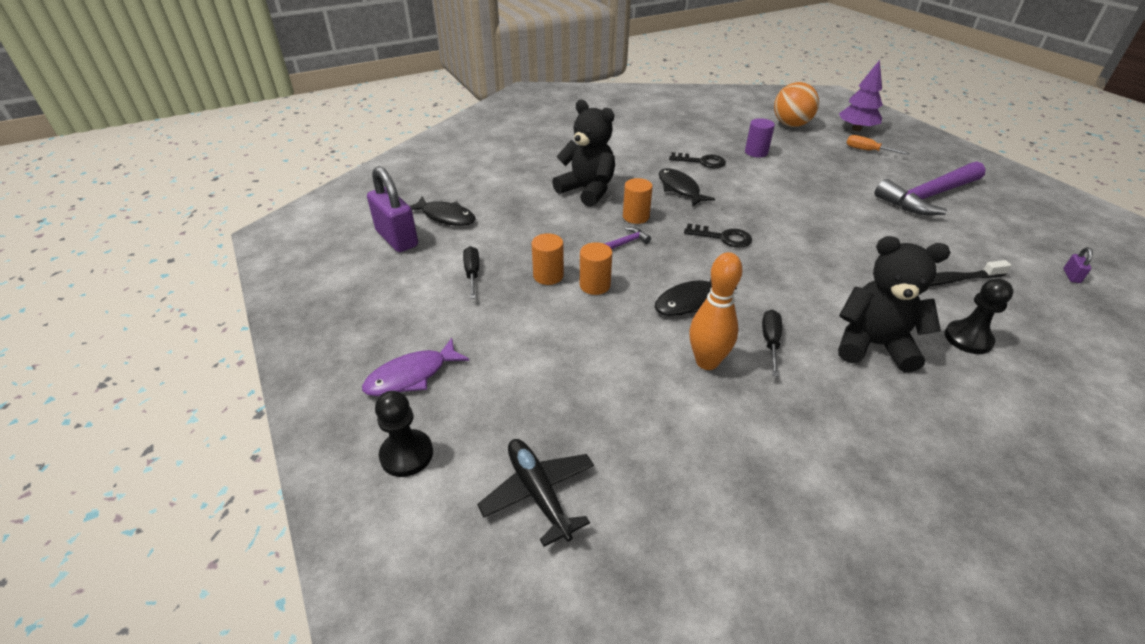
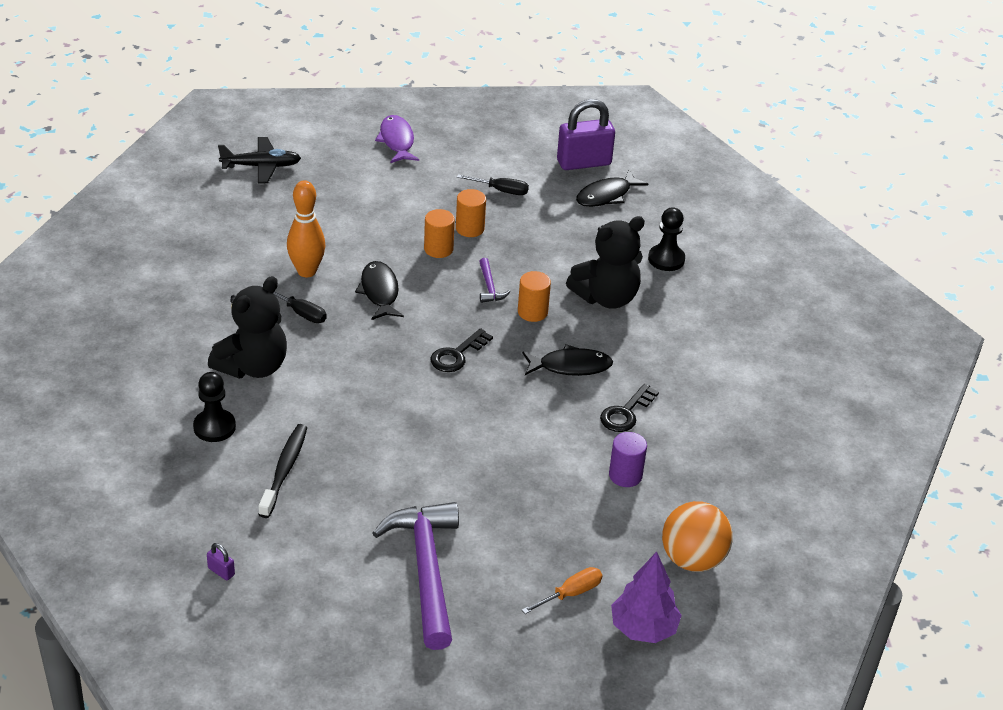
camera: 110 degrees right, 0 degrees up
black pawn [375,391,433,477] -> black pawn moved to [648,207,685,271]

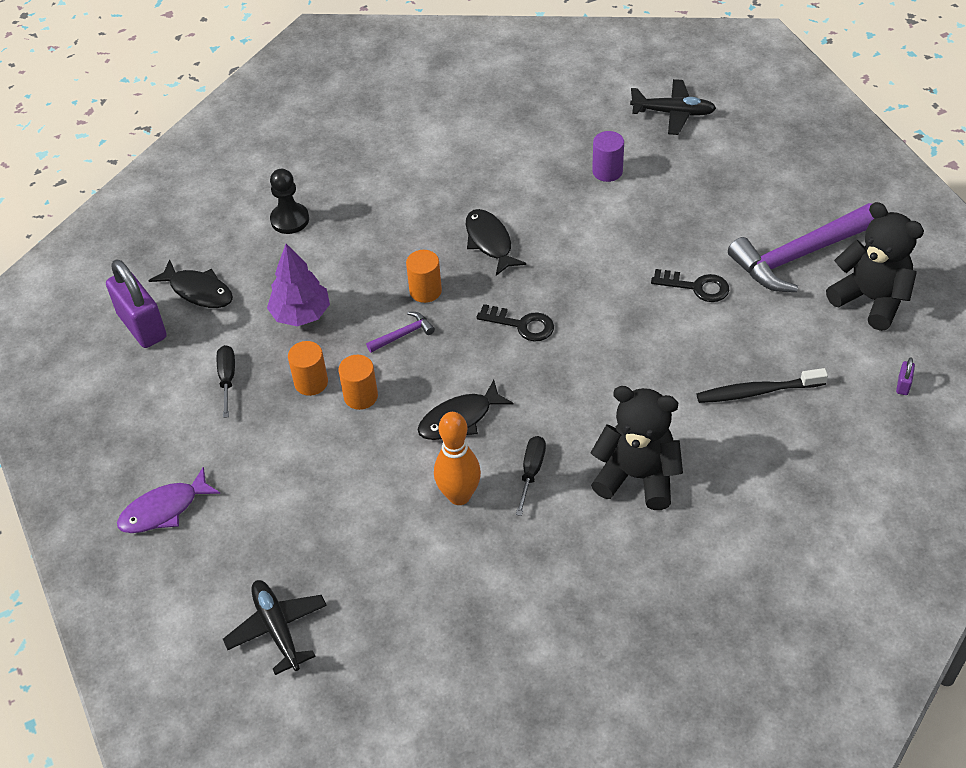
camera: 105 degrees left, 10 degrees up
black pawn [193,372,236,442] -> none
orange screwdriver [522,567,602,614] -> none
black teddy bear [566,216,645,309] -> black teddy bear moved to [826,202,924,331]
black key [600,384,659,432] -> black key moved to [651,269,729,302]
purple tree [611,552,682,643] -> purple tree moved to [267,244,330,326]
orange ball [662,501,733,572] -> black plane [630,79,716,135]

